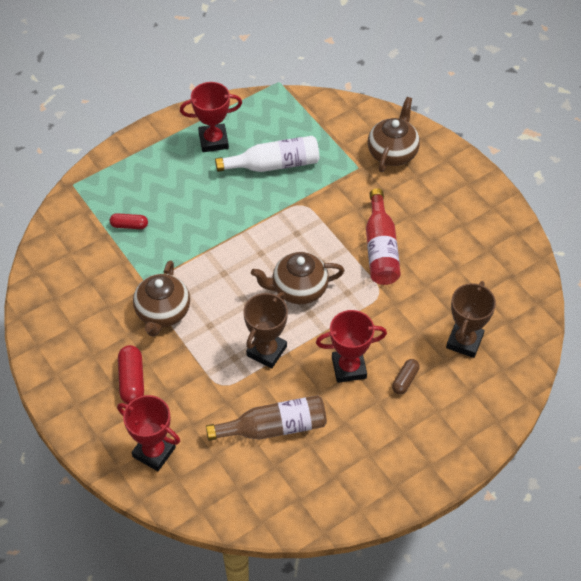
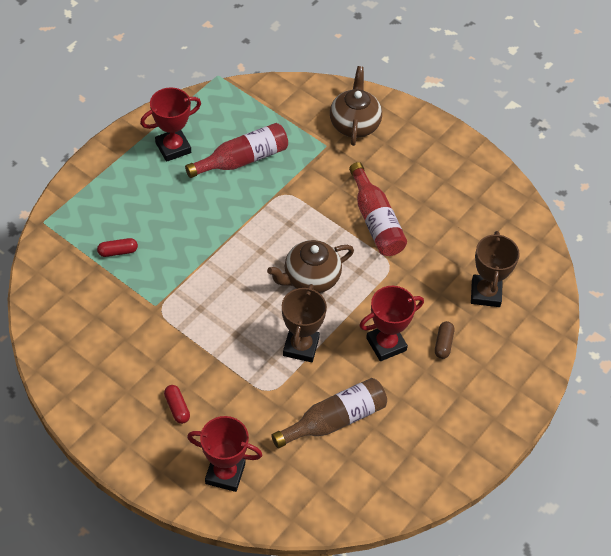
camera: 20 degrees left, 0 degrees up
red capsule [118,345,144,404] -> red capsule [164,385,190,424], size x0.65
brown teapot [133,260,190,337] -> none
white bottle [215,136,319,172] -> red bottle [185,123,288,178]

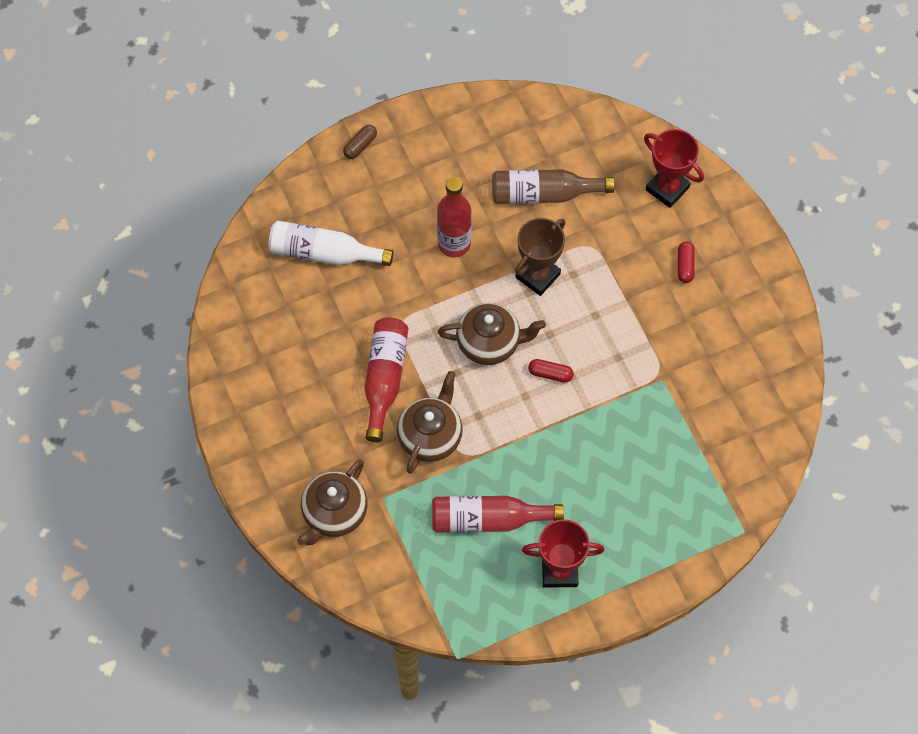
camera: 150 degrees left, 10 degrees up
red capsule [97,238,138,257] -> red capsule moved to [528,359,574,383]
red trophy [359,286,424,361] -> red bottle [437,177,472,257]
brown capsule [435,321,454,359] -> brown capsule moved to [343,125,377,159]
brown trophy [471,231,520,307] -> white bottle [268,220,393,266]
none -> brown teapot [397,371,463,474]

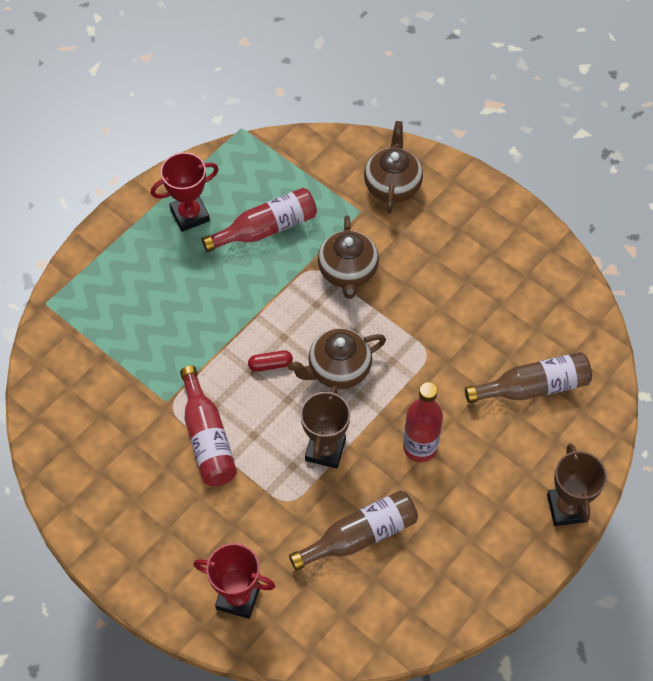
camera: 155 degrees right, 5 degrees down
white bottle [268,220,393,266] -> brown bottle [465,352,592,403]
brown capsule [343,125,377,159] -> brown trophy [547,443,607,526]
red bottle [365,318,408,442] -> red bottle moved to [180,366,237,486]
red capsule [678,241,695,283] -> none

